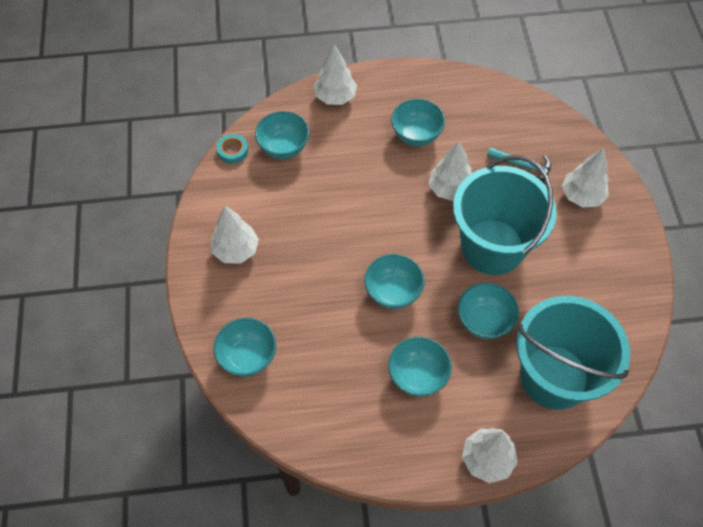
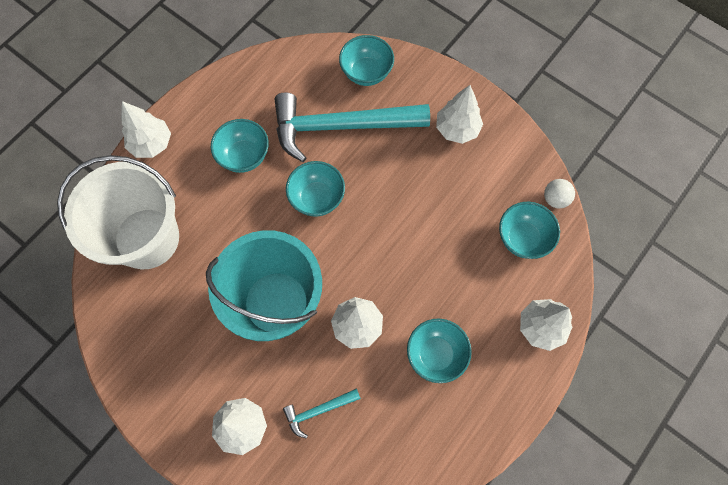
camera: 135 degrees right, 10 degrees up
turquoise tape [217,134,248,164] -> white ball [544,179,575,209]
turquoise bowl [458,282,519,339] -> none
turquoise bucket [516,296,630,410] -> white bucket [57,155,179,269]
none -> turquoise hammer [275,92,430,162]

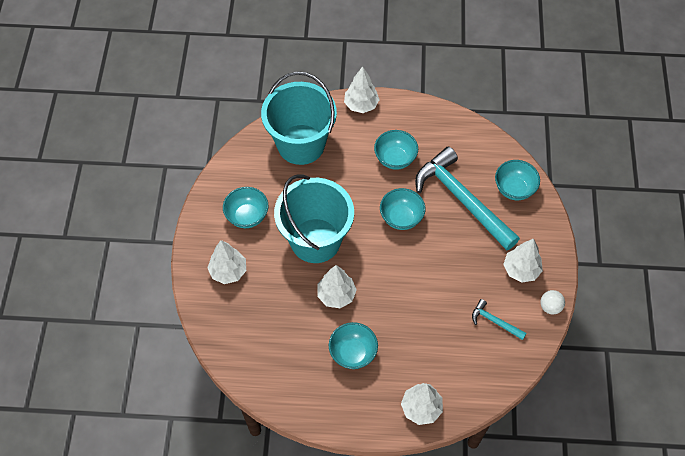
camera: 55 degrees right, 10 degrees down
white bucket [57,155,179,269] -> turquoise bucket [261,71,337,165]
turquoise hammer [283,388,361,439] -> turquoise hammer moved to [472,299,527,340]
turquoise bowl [499,202,560,259] -> turquoise bowl moved to [223,187,268,228]
white ball [544,179,575,209] -> white ball moved to [540,290,565,315]

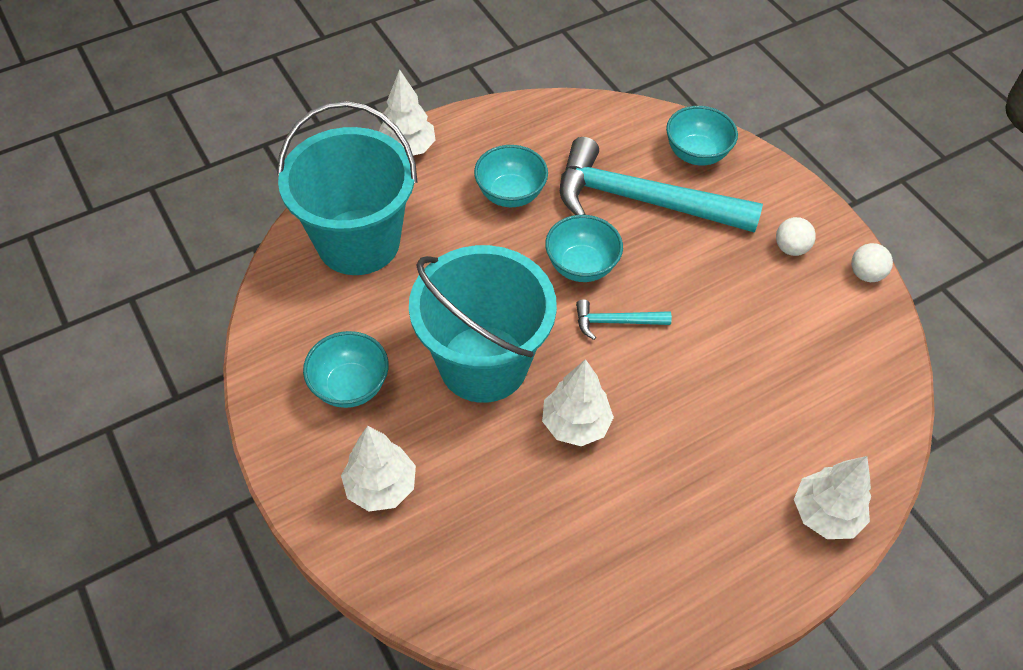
camera: 35 degrees left, 5 degrees down
turquoise bowl [329,322,378,369] -> none
turquoise hammer [472,299,527,340] -> turquoise hammer moved to [576,299,672,340]
white tree [503,238,543,283] -> white ball [776,217,816,256]

